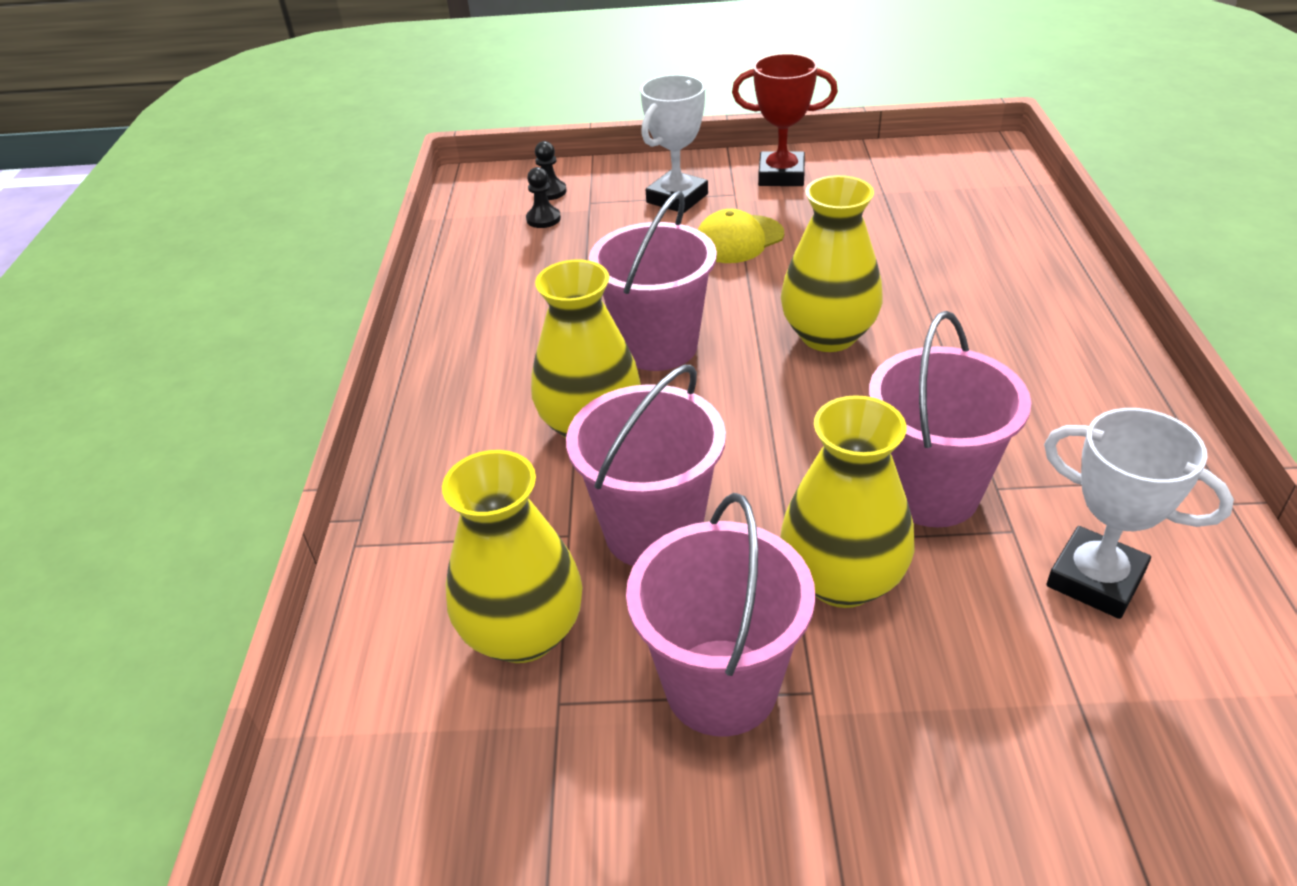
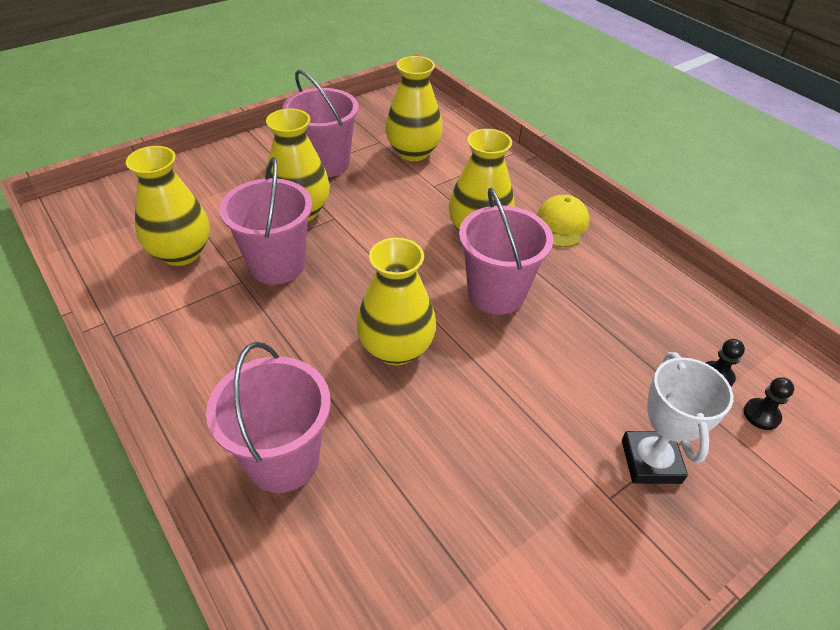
camera: 140 degrees right, 5 degrees up
pink bucket [566,365,726,566] -> pink bucket moved to [206,342,331,493]
yellow cap [698,209,784,263] -> yellow cap moved to [537,195,589,247]
red trophy [732,53,838,186] -> none
white trophy [1044,408,1234,619] -> yellow vase [126,146,210,266]

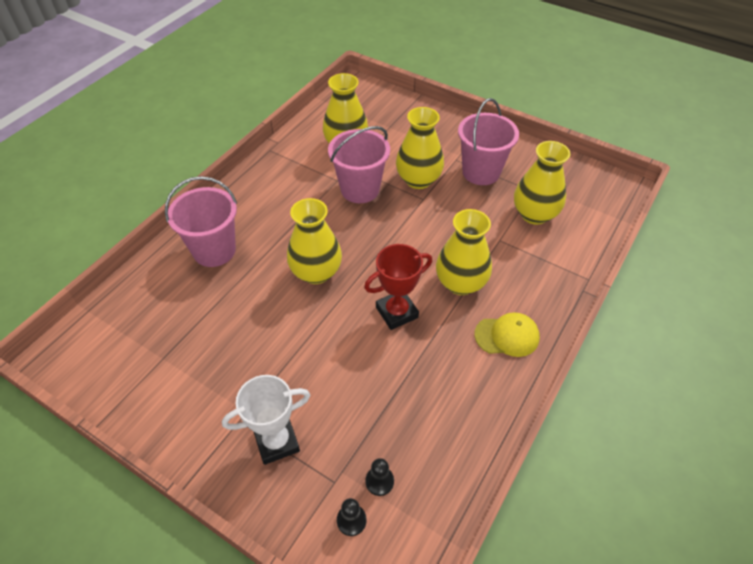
camera: 70 degrees right, 5 degrees up
pink bucket [459,188,553,315] -> red trophy [364,244,432,330]

